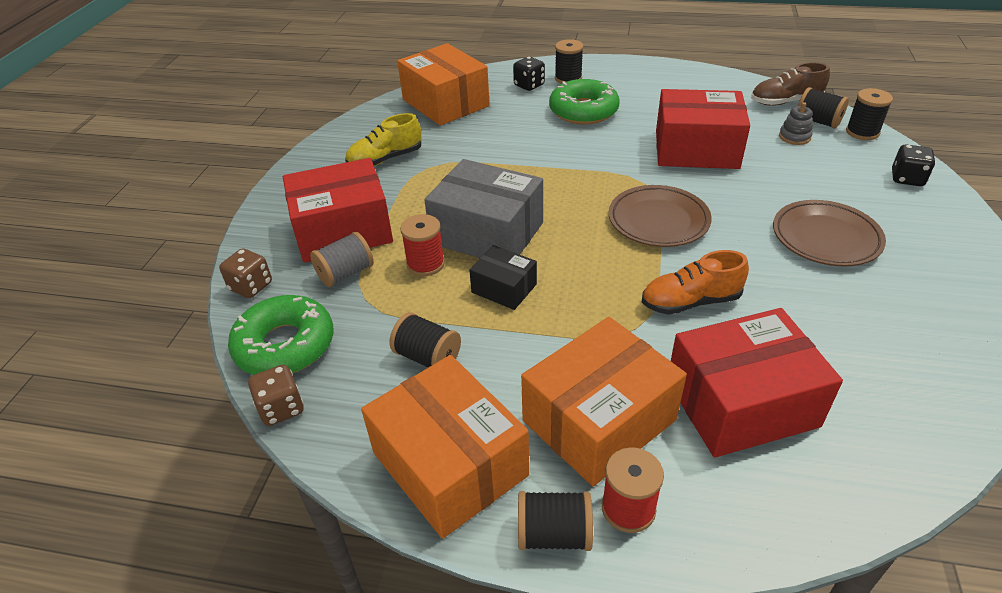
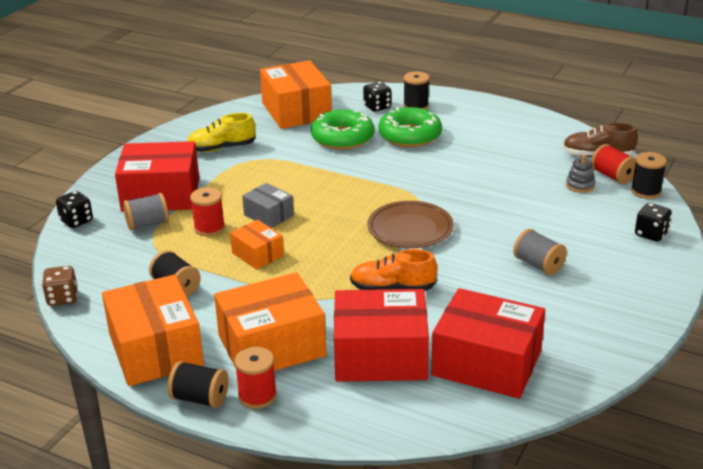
camera: 15 degrees right, 10 degrees down
brown dice [219,248,272,298] -> black dice [56,191,93,228]
green donut [228,295,334,375] -> green donut moved to [311,109,375,150]
grey box [424,159,543,258] -> grey box [242,183,294,228], size x0.52
black box [469,245,537,310] -> orange box [230,220,284,270]
red box [656,89,750,169] -> red box moved to [431,288,545,399]
brown plate [773,200,886,267] -> grey spool [513,229,567,275]
black spool [798,87,849,129] -> red spool [591,144,636,184]

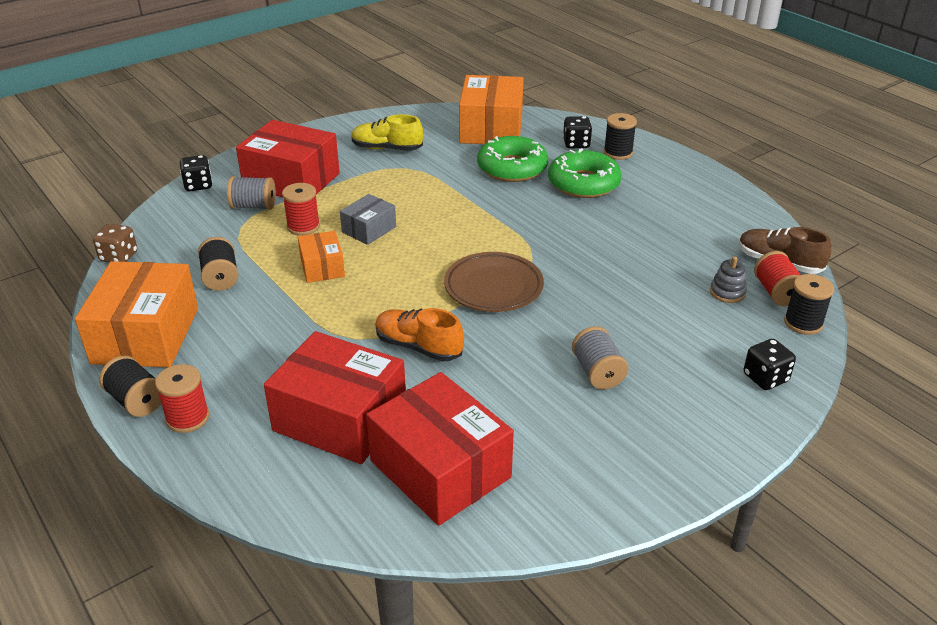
camera: 25 degrees right, 5 degrees up
orange box [214,272,326,371] -> none
grey box [242,183,294,228] -> grey box turned 60 degrees clockwise [340,194,396,245]

